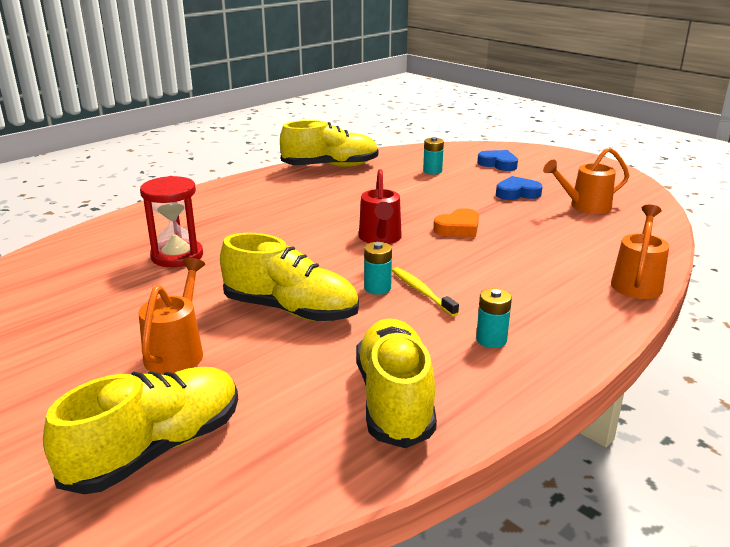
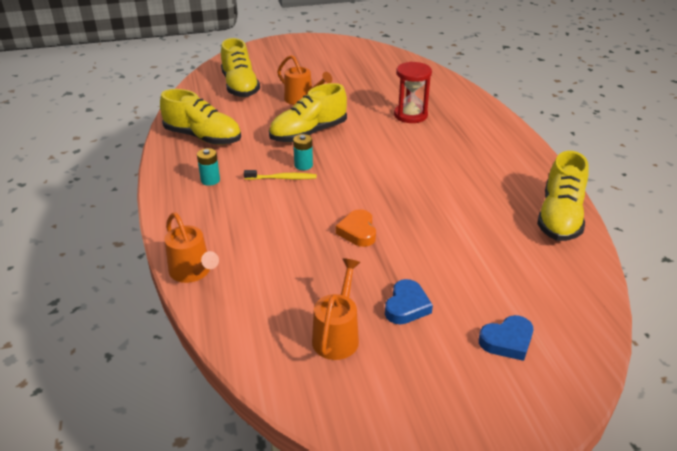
camera: 120 degrees right, 10 degrees up
red watering can [359,169,402,244] -> none
turquoise battery [423,137,444,175] -> none

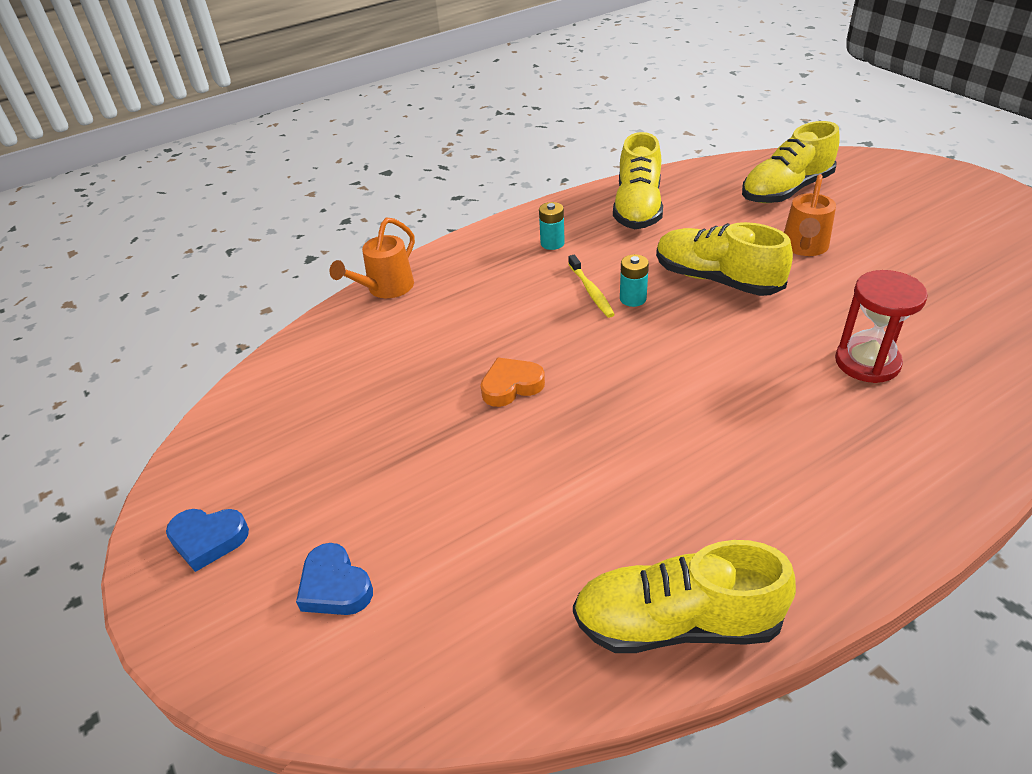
camera: 75 degrees right, 5 degrees up
orange watering can [312,259,360,360] -> none
blue heart [385,279,433,324] -> blue heart moved to [166,509,249,572]

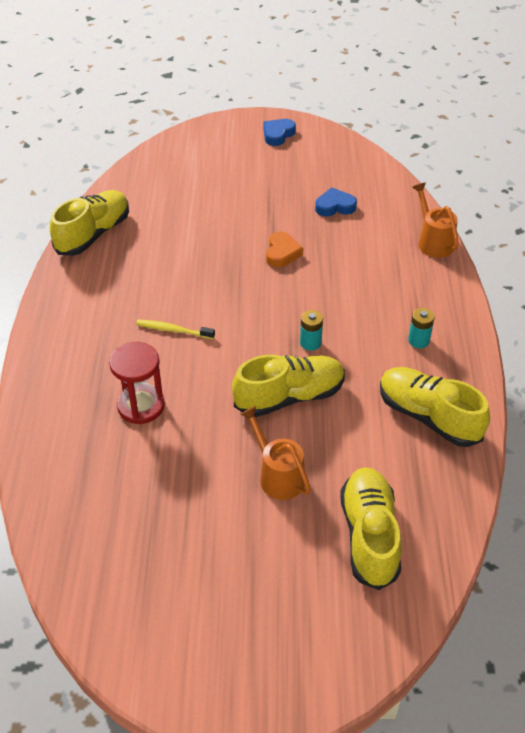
camera: 120 degrees right, 5 degrees up
blue heart [296,543,373,615] -> blue heart moved to [315,188,357,217]
yellow toothbrush [568,255,615,318] -> yellow toothbrush moved to [136,319,215,339]

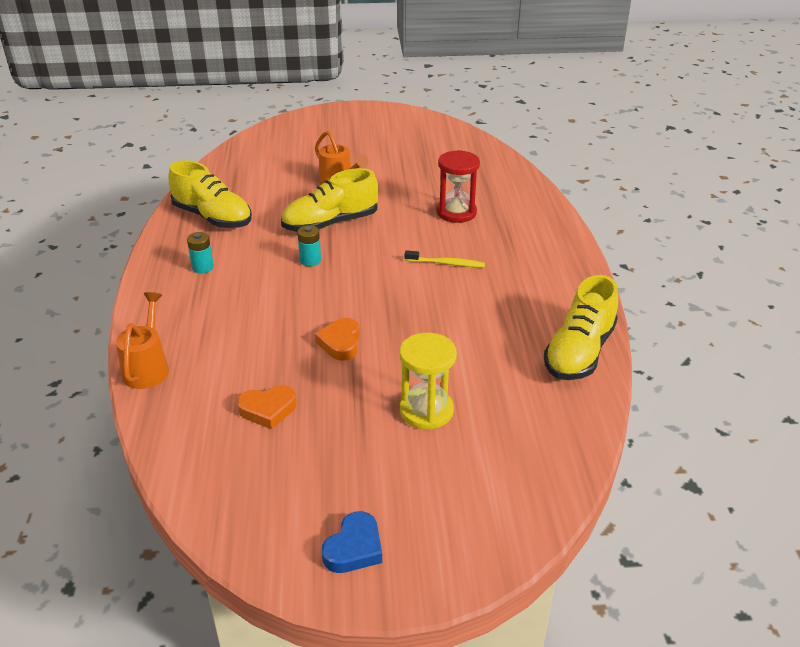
camera: 175 degrees right, 10 degrees down
blue heart [315,188,357,217] -> orange heart [237,385,297,429]
yellow shoe [340,467,402,590] -> none
orange watering can [412,183,459,258] -> orange watering can turned 150 degrees counterclockwise [116,292,169,389]
none -> yellow hourglass [400,333,457,430]

